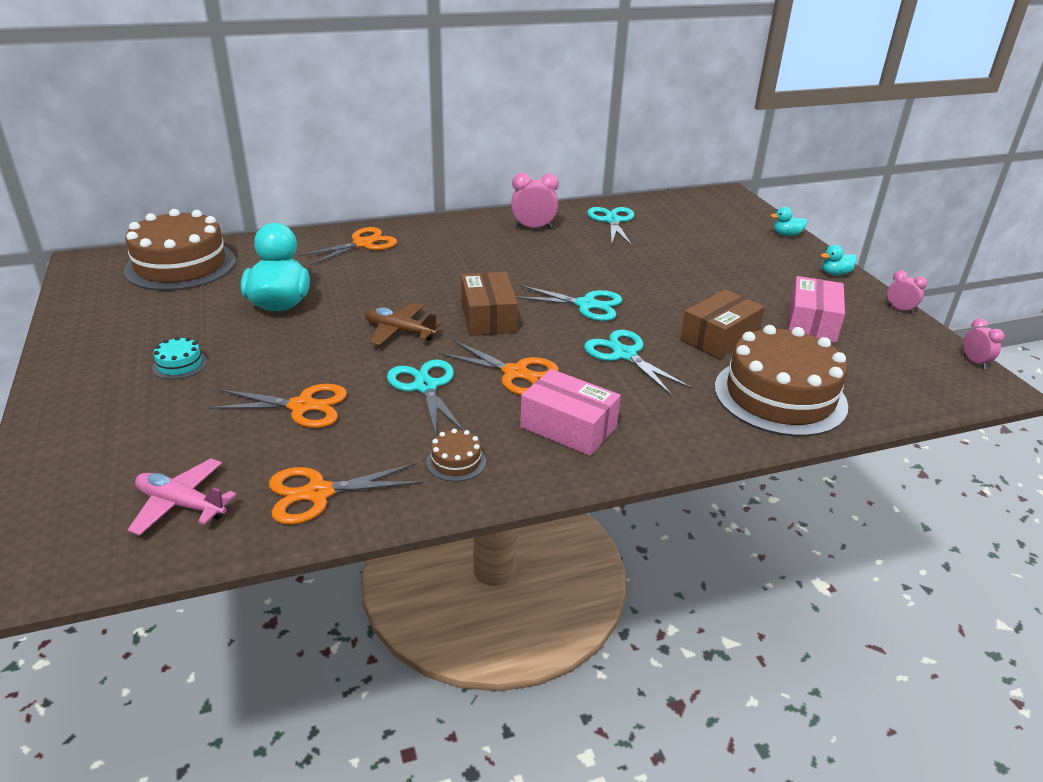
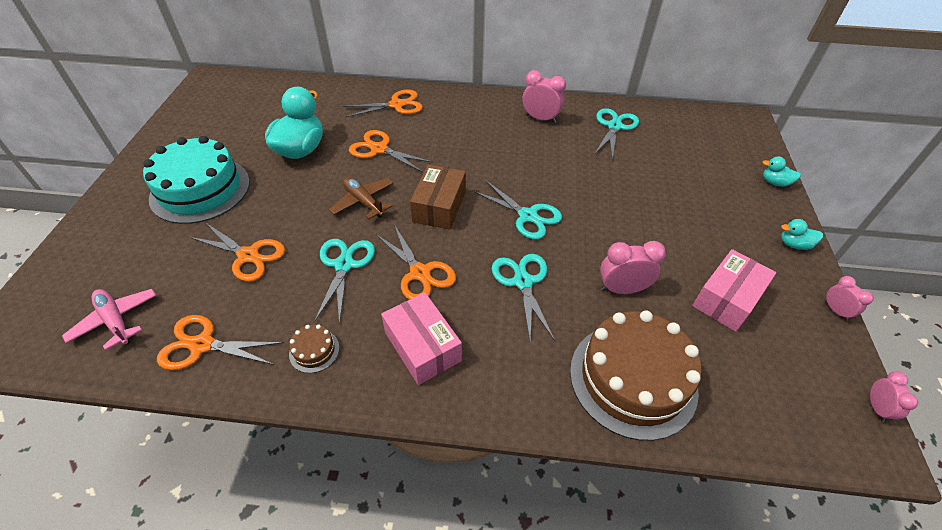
camera: 25 degrees right, 15 degrees up
brown cake [124,209,236,291] -> none
turquoise cake [152,337,207,379] -> turquoise cake [143,136,250,224], size x2.48
brown box [680,289,765,359] -> pink clock [600,241,666,294]
none -> orange scissors [349,130,433,172]

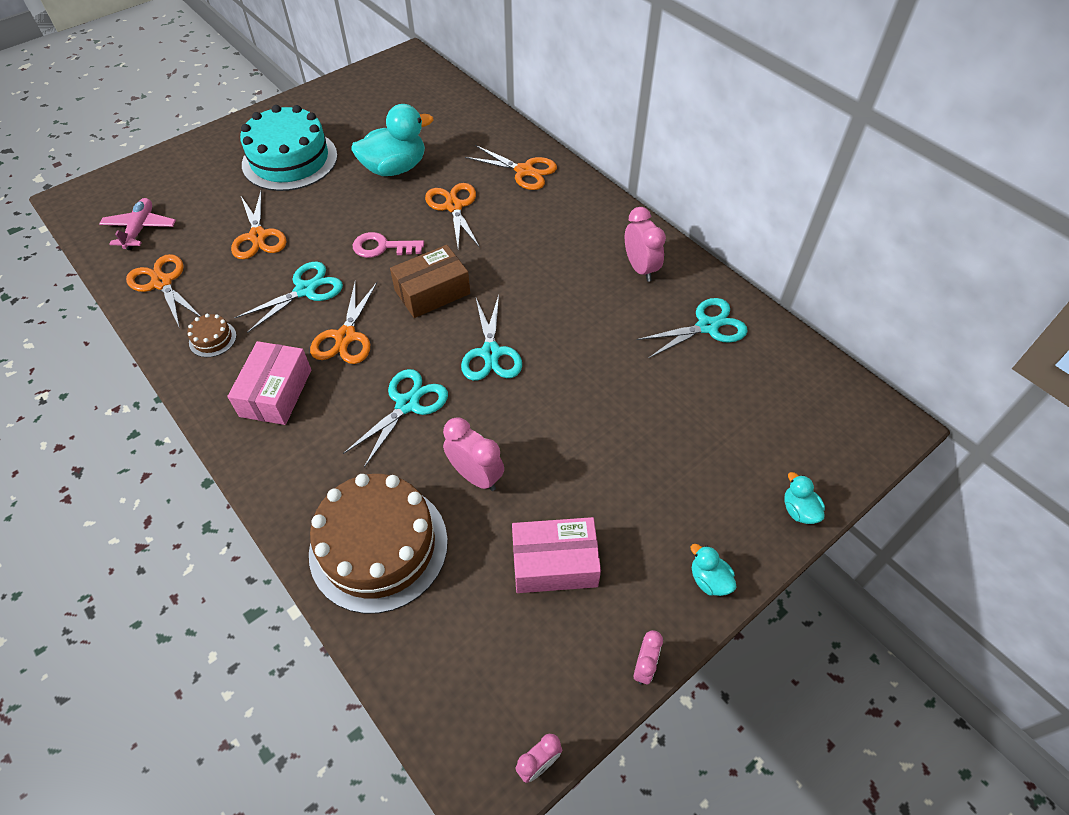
camera: 45 degrees right, 5 degrees up
brown plane [329,177,393,219] -> pink key [353,232,424,258]

